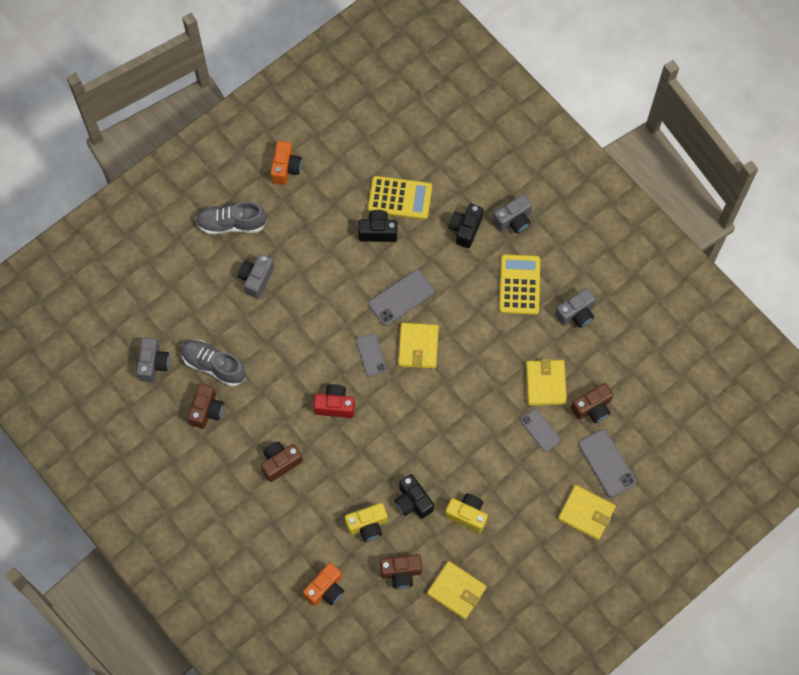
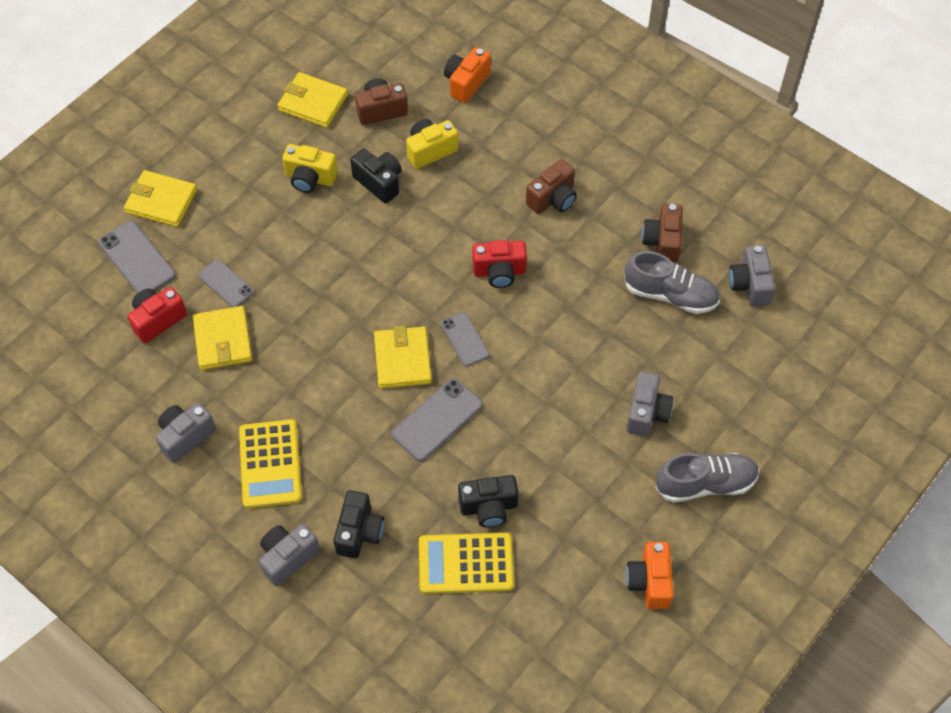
camera: 170 degrees right, 10 degrees down
brown camera [571,383,613,423] -> red camera [127,287,187,343]

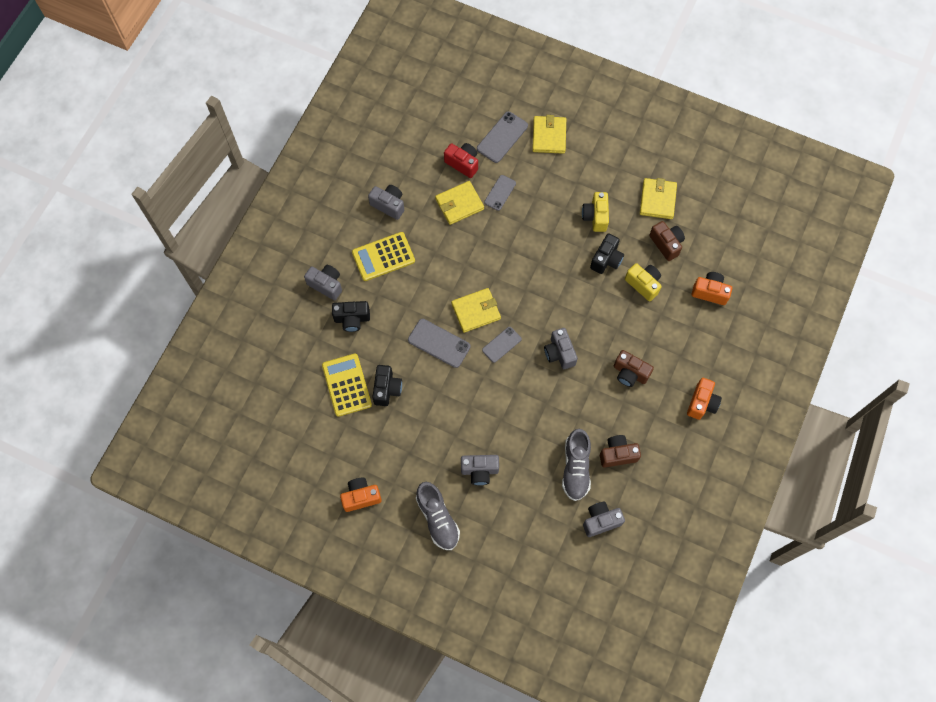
camera: 75 degrees right, 10 degrees up
black camera [458,475,519,528] -> black camera turned 150 degrees counterclockwise [372,365,402,406]
red camera [473,240,527,288] -> grey camera [544,328,578,369]
none -> orange camera [687,378,722,420]

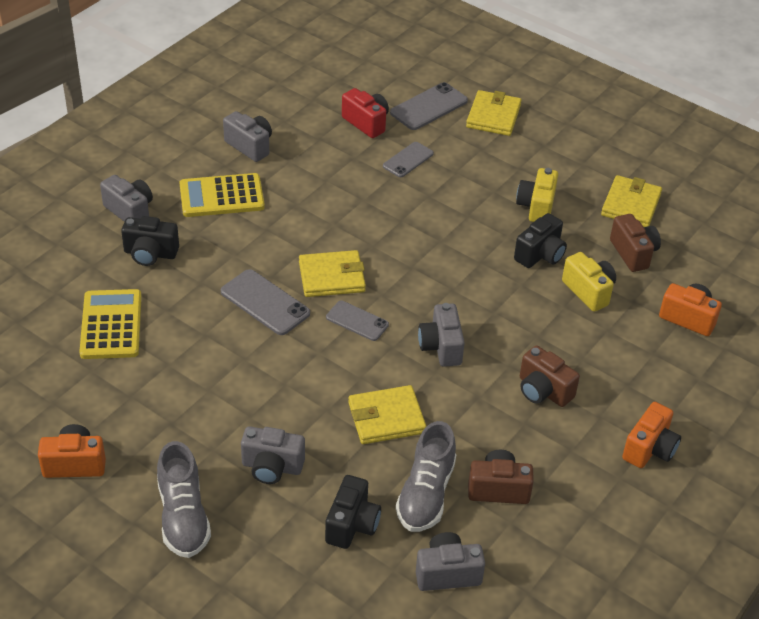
camera: 10 degrees right, 25 degrees down
black camera [372,365,402,406] -> black camera moved to [325,475,381,549]
yellow wallet [435,181,484,225] -> yellow wallet moved to [348,385,427,444]
grey phone [482,327,522,363] -> grey phone turned 60 degrees clockwise [326,301,389,341]

